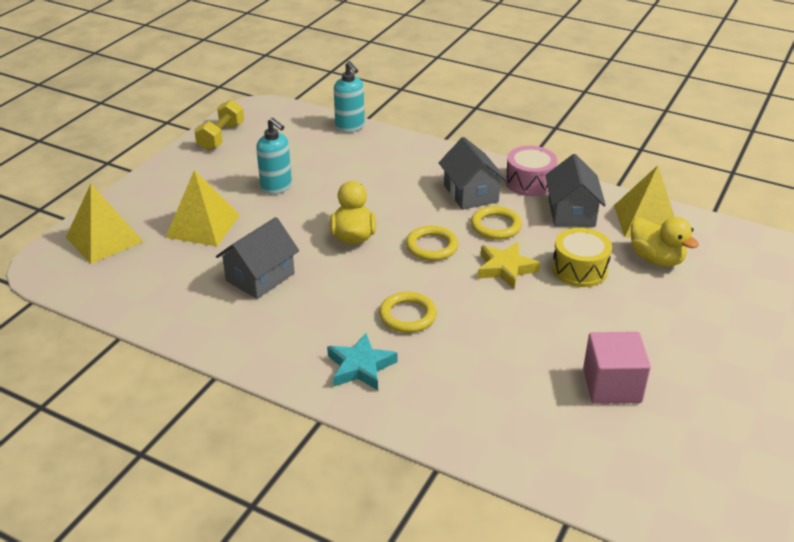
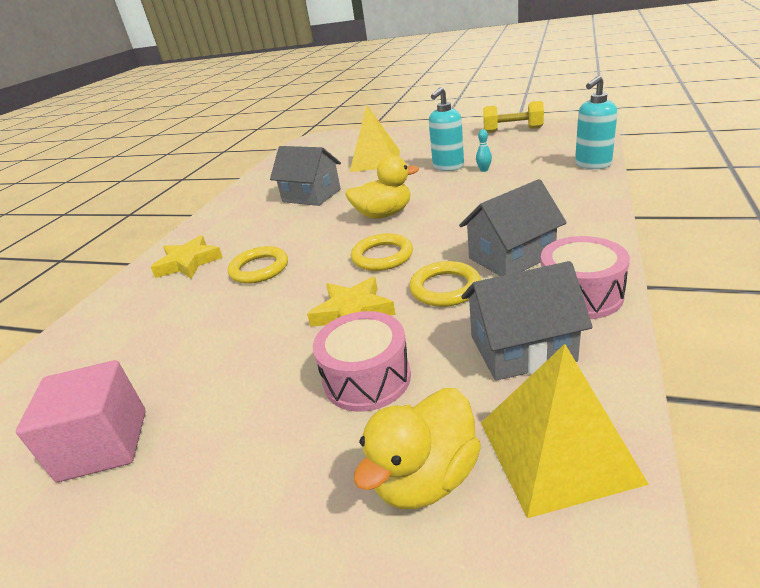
camera: 85 degrees right, 5 degrees down
yellow pyramid [66,184,144,264] -> none
turquoise star [327,333,397,390] -> yellow star [151,235,223,278]
yellow drum [552,228,612,287] -> pink drum [313,311,411,412]
none -> turquoise bowling pin [476,129,492,172]

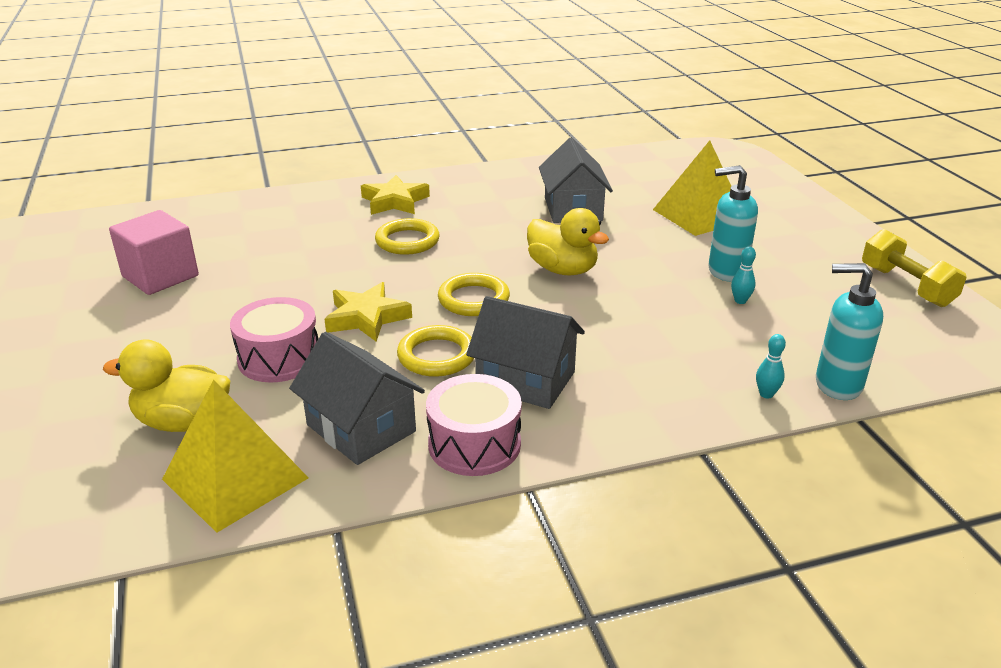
camera: 50 degrees right, 0 degrees up
none -> turquoise bowling pin [756,334,786,399]

